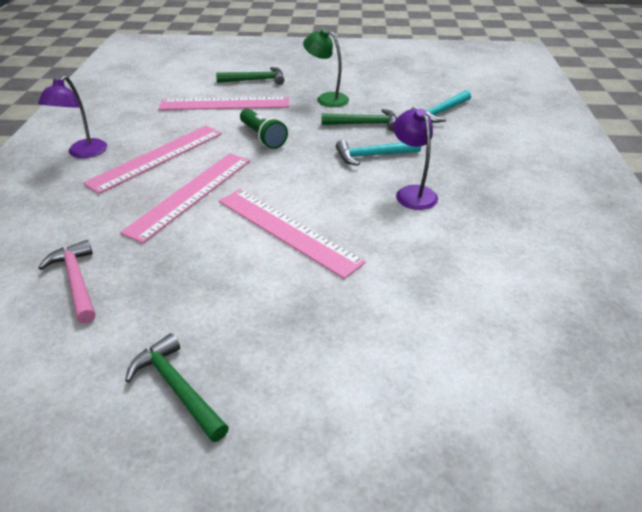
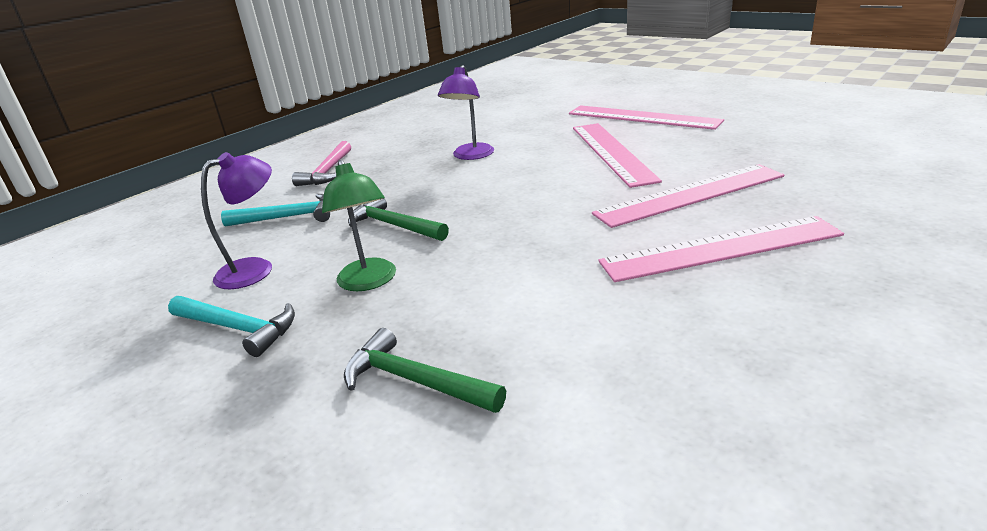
camera: 140 degrees left, 10 degrees down
purple lamp [38,75,107,158] -> purple lamp moved to [201,152,272,289]
pink hammer [38,240,95,323] -> pink hammer moved to [292,141,351,186]
green hammer [125,333,229,442] -> none
pink ruler [158,97,289,110] -> pink ruler moved to [569,105,724,130]
green flashlight [240,109,288,149] -> none
turquoise hammer [336,140,421,166] -> turquoise hammer moved to [168,296,295,357]

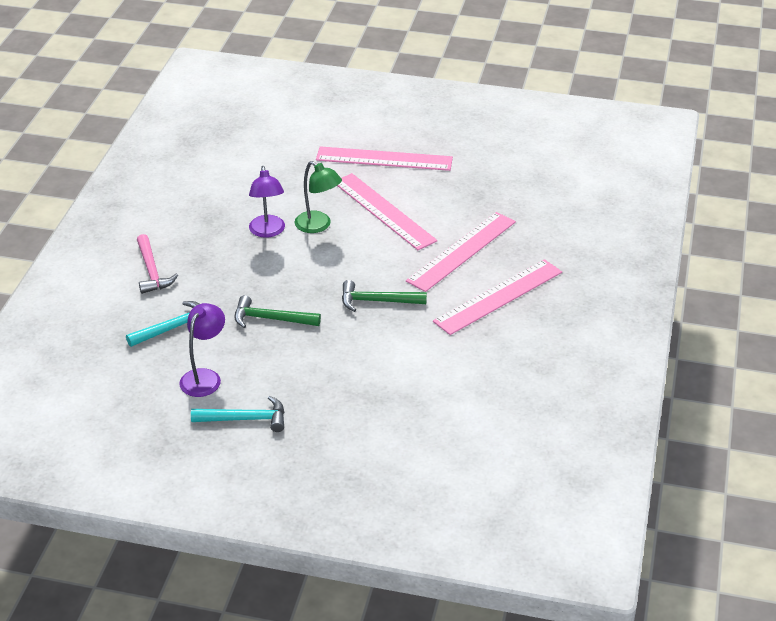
camera: 30 degrees left, 10 degrees up
green lamp [322,159,396,291] -> green lamp moved to [294,161,342,233]
green hammer [344,328,506,413] -> green hammer moved to [342,280,427,312]

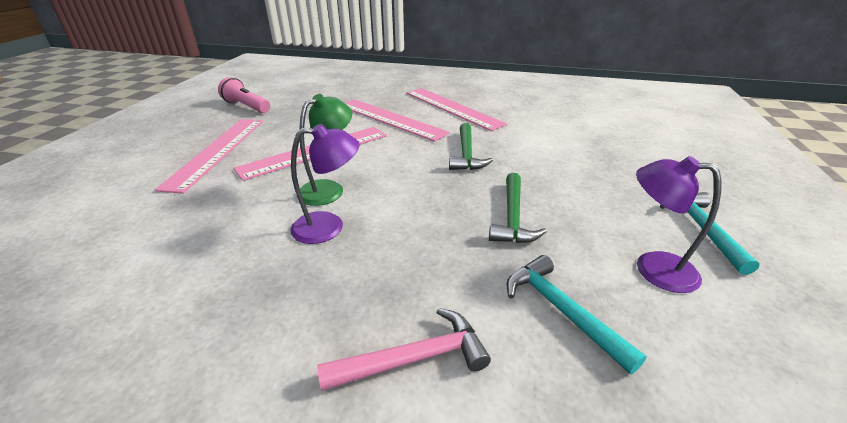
camera: 90 degrees left, 5 degrees down
none -> pink flashlight [218,77,270,113]

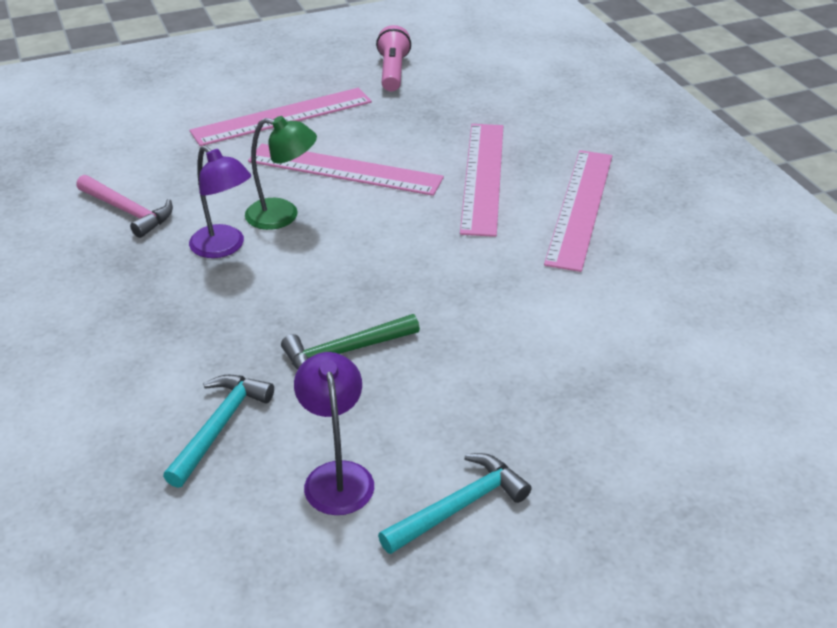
camera: 55 degrees right, 5 degrees up
pink hammer [317,308,491,391] -> pink hammer moved to [76,175,173,238]
green hammer [449,123,493,170] -> none

